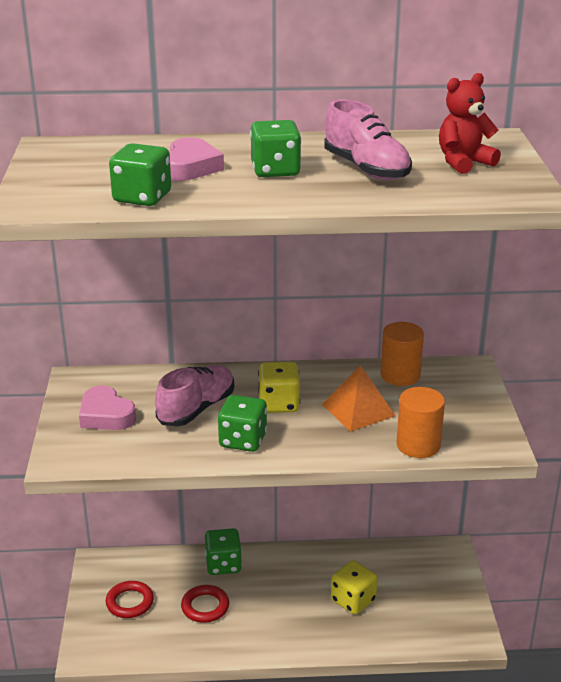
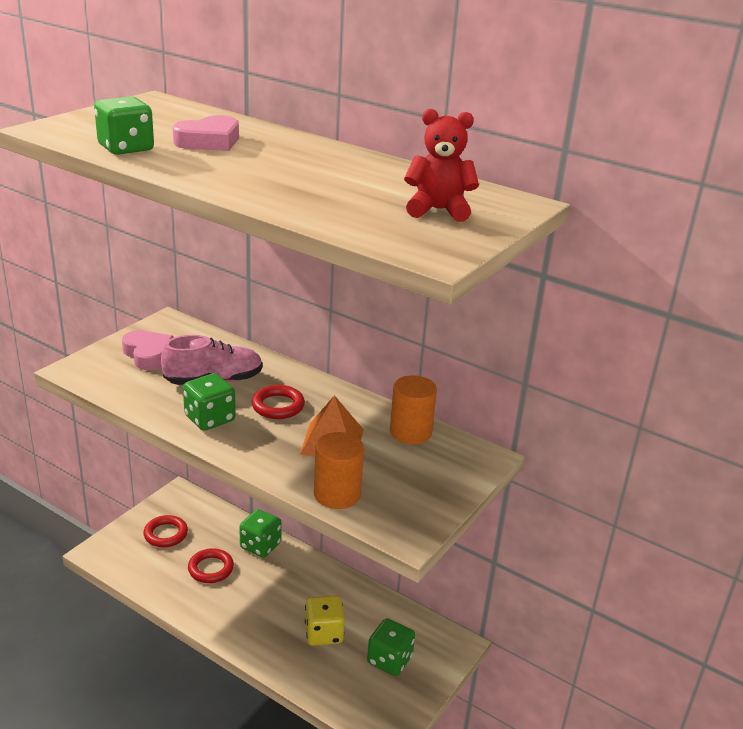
camera: 35 degrees right, 0 degrees up
pink heart [79,385,136,430] -> pink heart turned 150 degrees clockwise [122,330,174,370]
green dice [250,120,301,177] -> green dice moved to [367,618,415,676]
yellow dice [258,362,300,413] -> red ring [252,385,305,419]
pink shoe [324,99,412,180] -> none

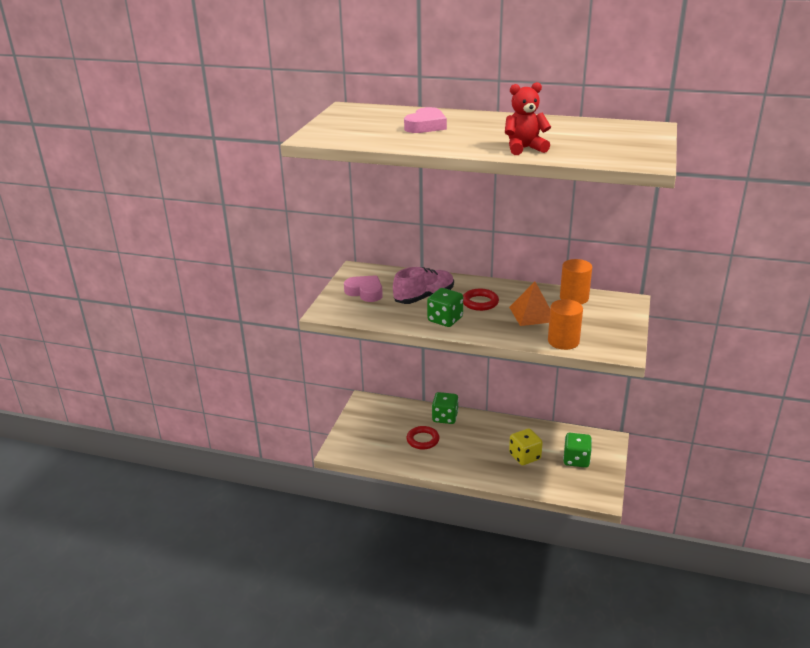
camera: 15 degrees left, 0 degrees up
green dice [94,96,154,155] -> none
red ring [144,515,188,547] -> none
red teddy bear [404,109,479,222] -> red teddy bear moved to [505,82,551,155]

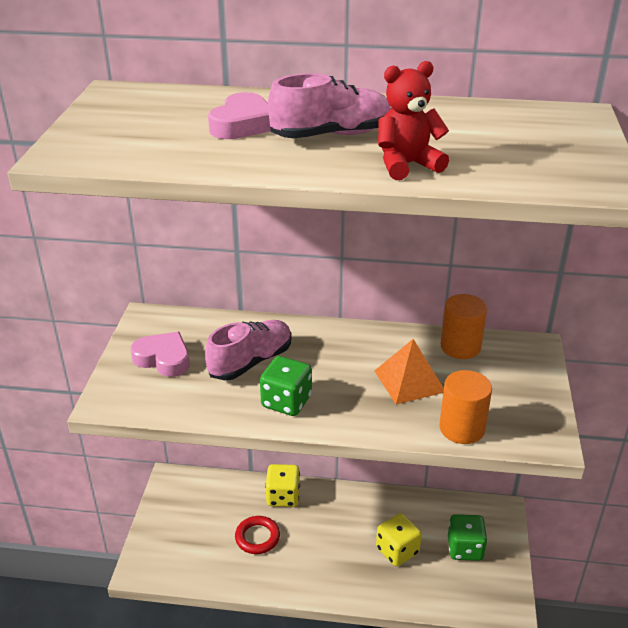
camera: 10 degrees left, 5 degrees up
green dice [432,392,459,424] -> yellow dice [265,464,300,507]
red ring [463,289,499,311] -> none
none -> pink shoe [268,73,391,138]

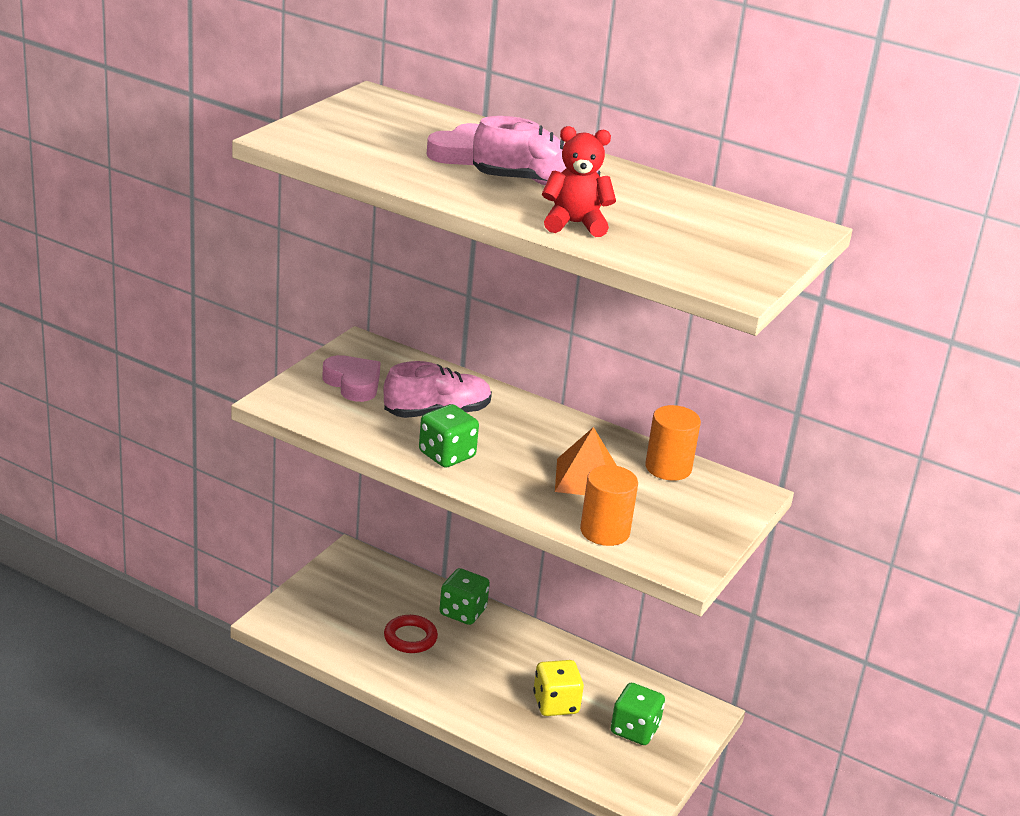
camera: 20 degrees right, 5 degrees down
yellow dice [265,464,300,507] -> green dice [439,568,490,625]

